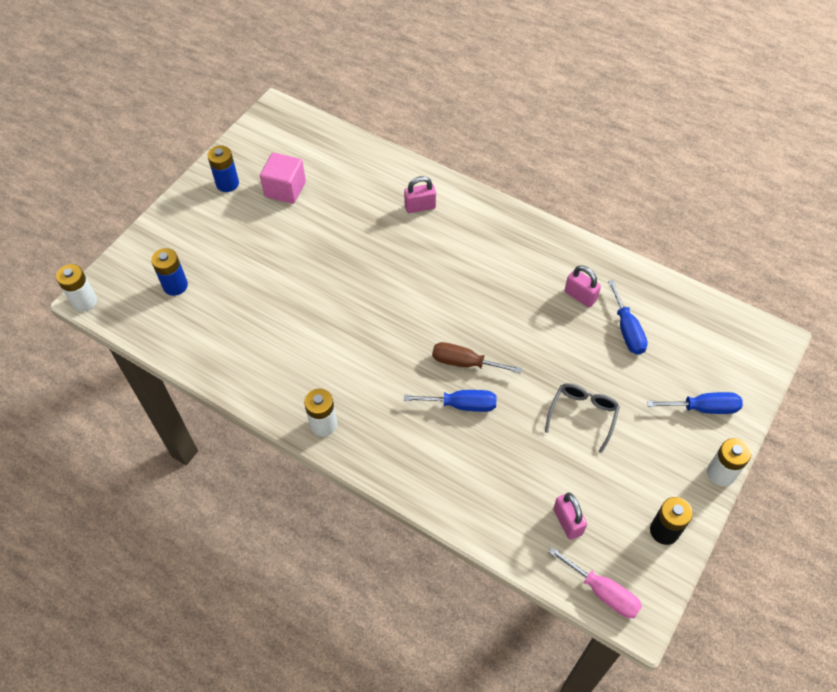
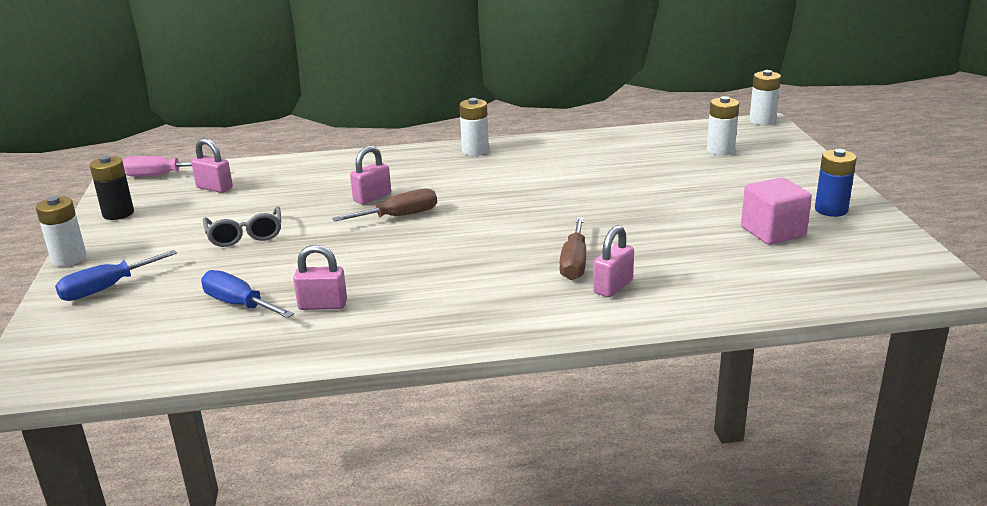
camera: 140 degrees right, 30 degrees down
blue battery [151,248,188,296] -> white battery [707,96,739,156]
blue screwdriver [404,390,497,412] -> pink padlock [350,146,391,205]
none -> brown screwdriver [559,217,586,280]

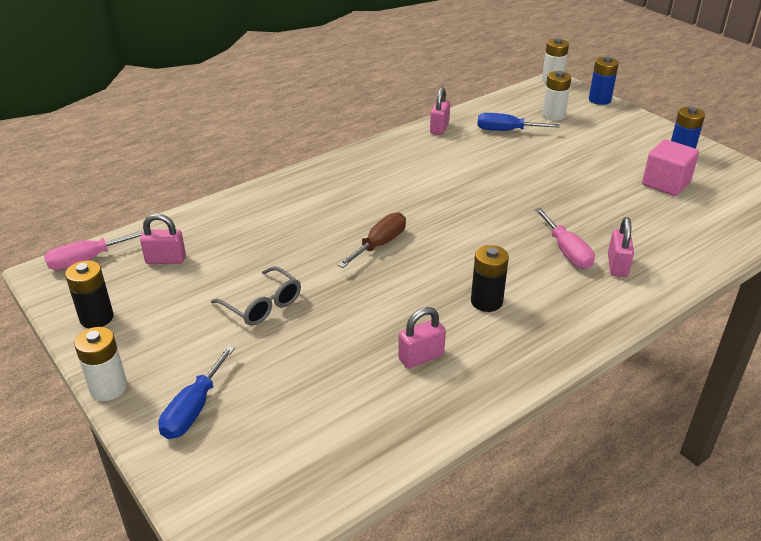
camera: 30 degrees left, 10 degrees up
blue screwdriver [201,270,294,318] -> blue screwdriver moved to [477,113,559,131]
pink padlock [350,146,391,205] -> pink padlock moved to [430,87,450,135]
white battery [459,98,489,156] -> none
brown screwdriver [559,217,586,280] -> pink screwdriver [535,208,595,269]
none -> black battery [471,245,509,312]
none -> blue battery [589,57,619,105]

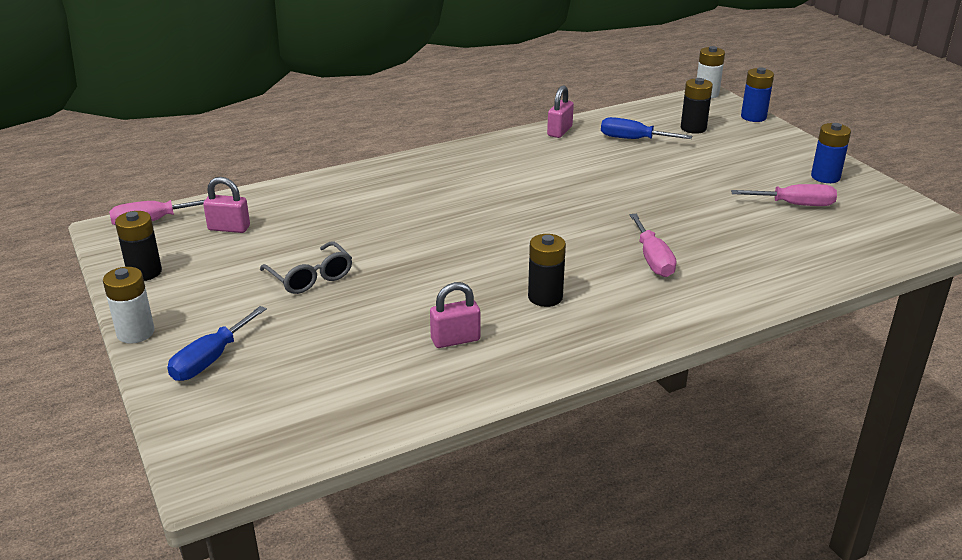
camera: 10 degrees right, 5 degrees down
brown screwdriver [338,213,406,268] -> none
white battery [542,71,571,121] -> black battery [681,78,713,134]
pink padlock [608,217,634,277] -> none
pink cube [642,139,699,196] -> pink screwdriver [731,184,837,206]

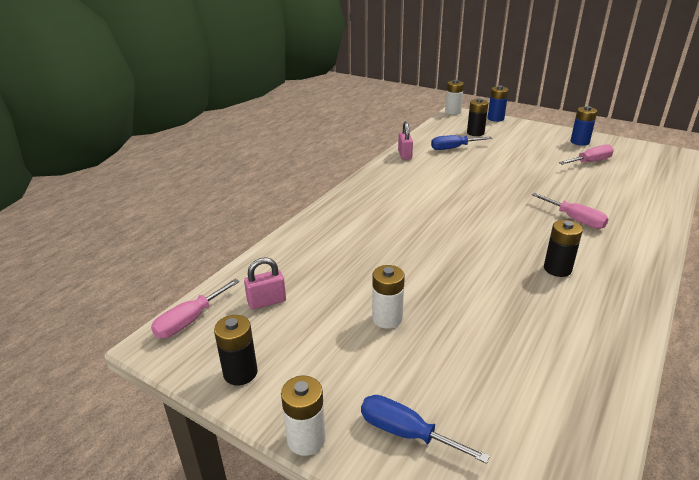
camera: 30 degrees left, 0 degrees up
blue screwdriver [167,306,267,381] -> blue screwdriver turned 120 degrees clockwise [361,395,490,464]
grey glasses [260,241,352,294] -> white battery [372,265,405,329]
pink padlock [430,282,480,348] -> none

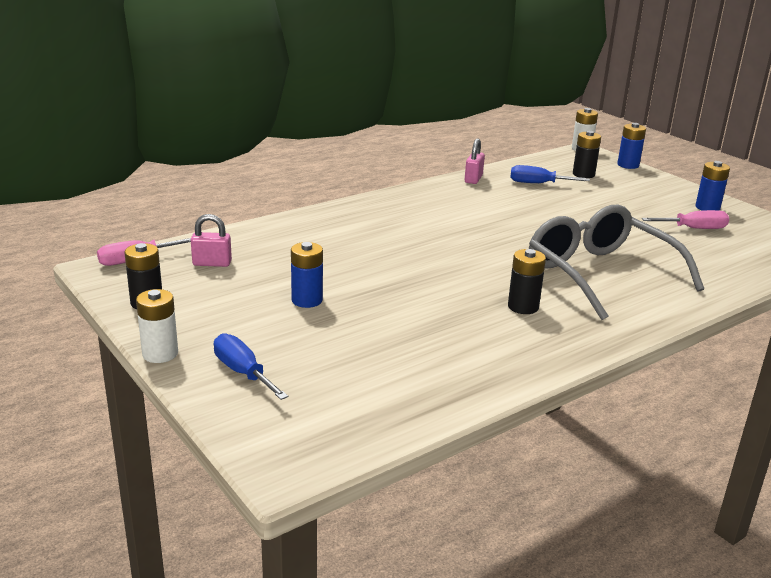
camera: 20 degrees right, 5 degrees down
white battery [372,265,405,329] -> blue battery [291,242,323,308]
pink screwdriver [531,193,608,229] -> grey glasses [529,205,704,320]

